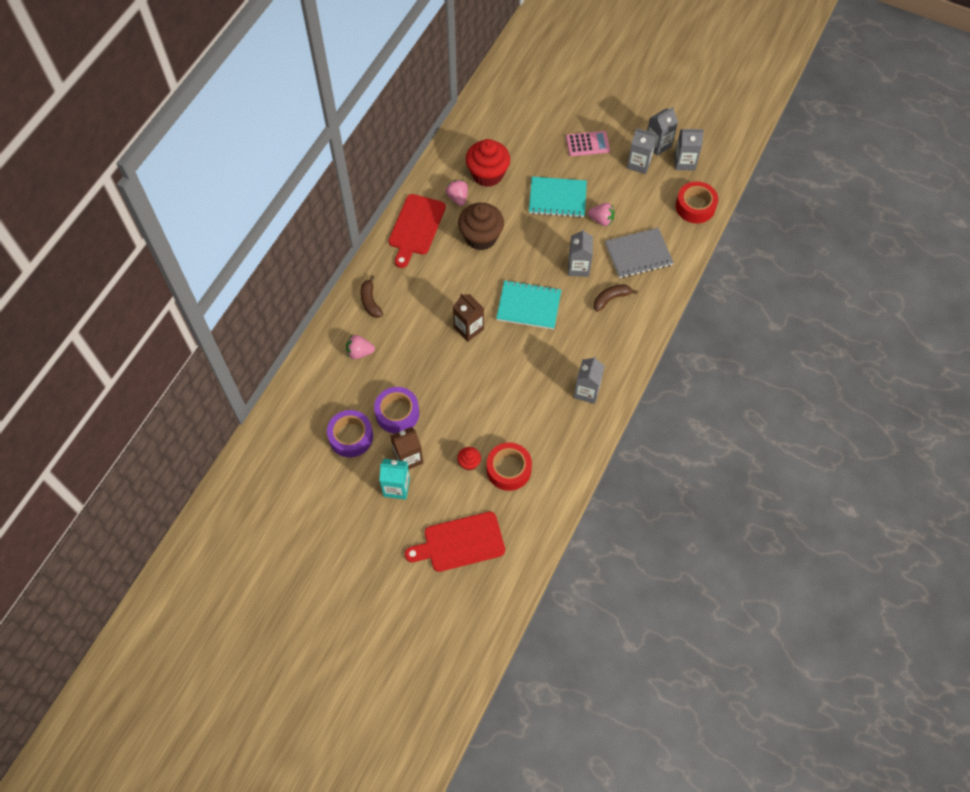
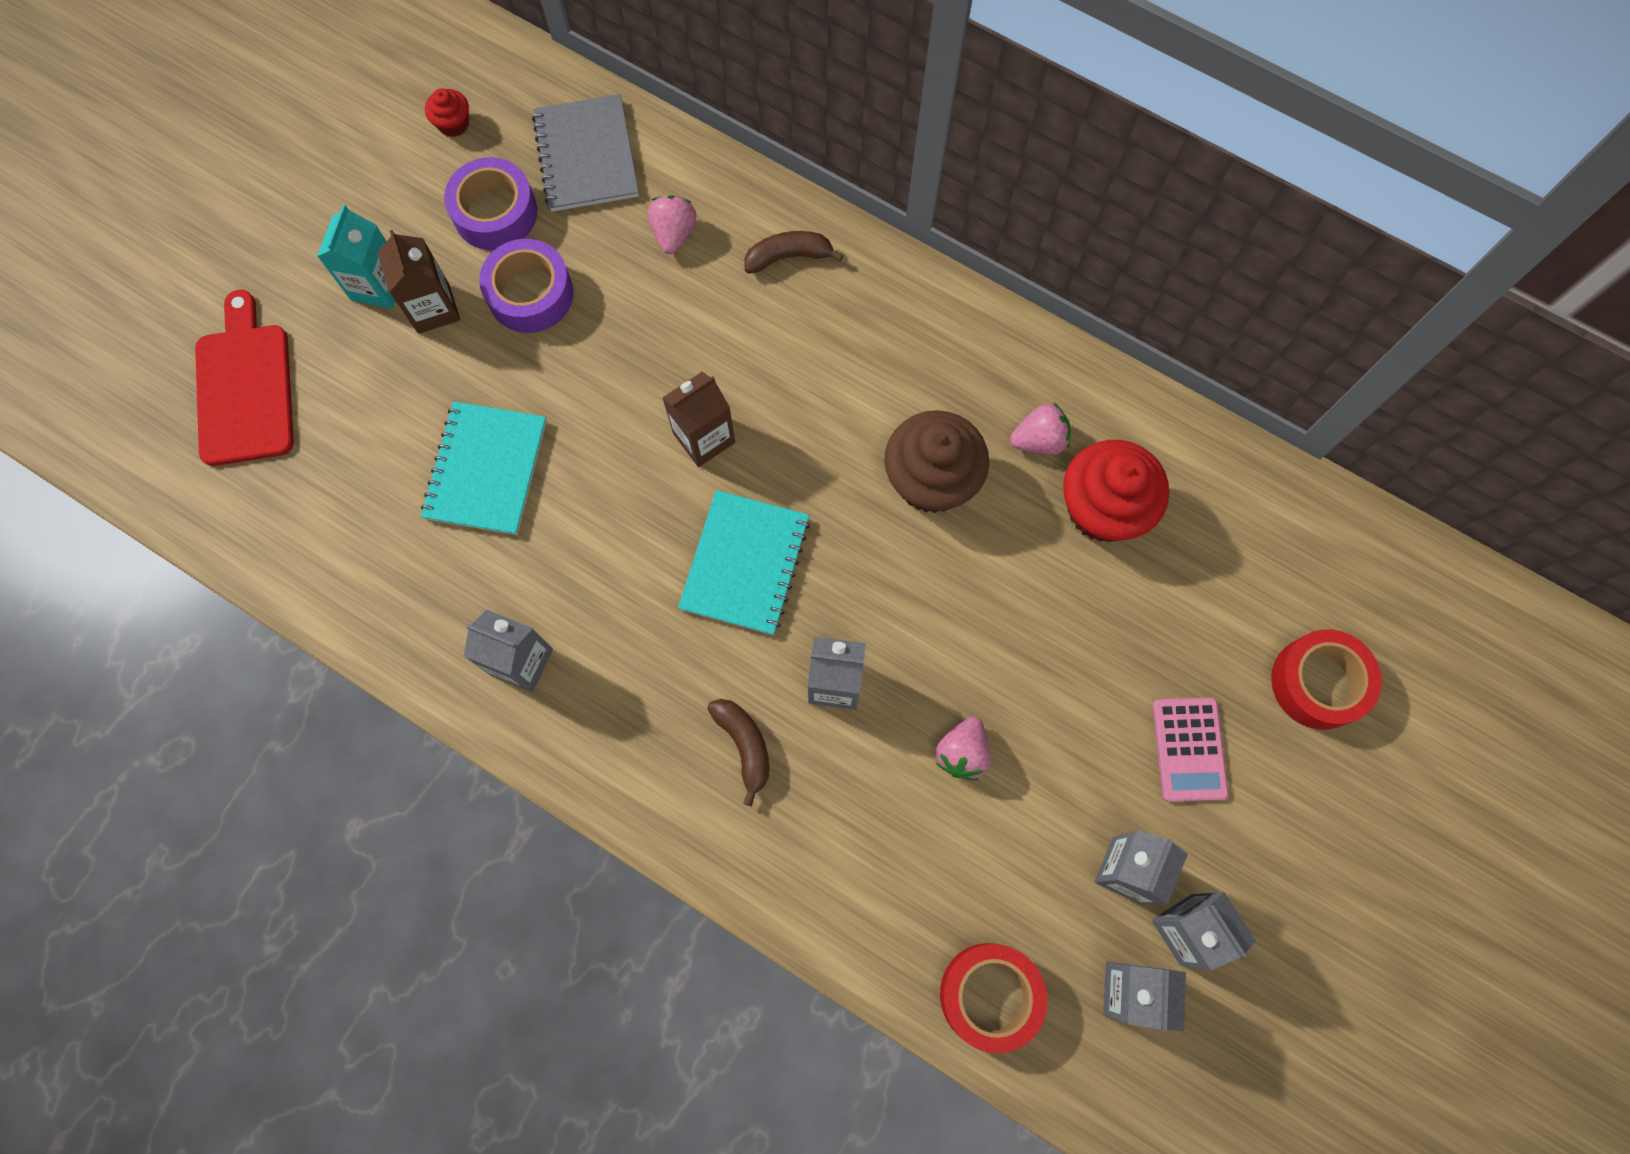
camera: 95 degrees right, 10 degrees up
red cutting board [388,194,446,268] -> none
red cupcake [457,447,481,470] -> red cupcake moved to [425,88,469,137]
red tape [487,442,532,491] -> red tape moved to [1271,629,1382,730]
turquoise notebook [529,177,587,218] -> turquoise notebook moved to [421,401,546,535]
grey notebook [605,228,674,278] -> grey notebook moved to [532,94,639,212]

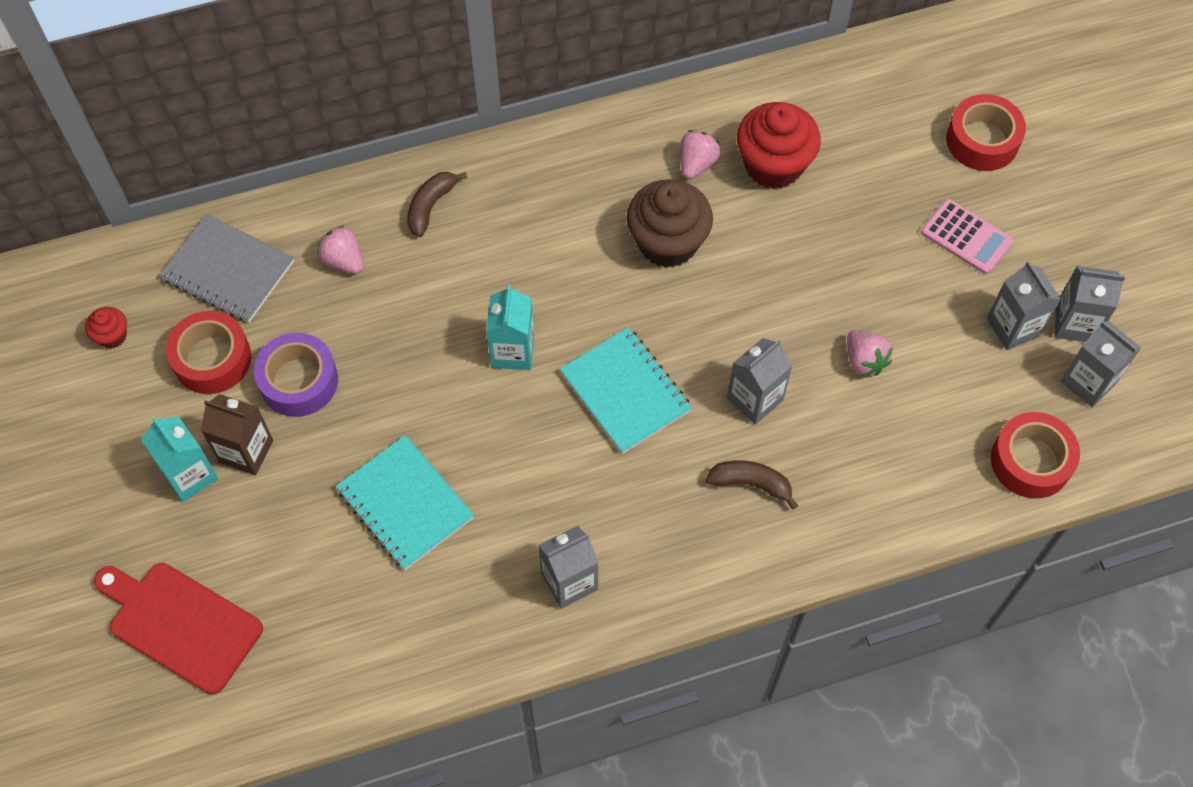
camera: 50 degrees left, 10 degrees down
purple tape [444,157,537,250] -> red tape [166,311,251,394]
brown carton [663,372,735,467] -> turquoise carton [486,285,534,370]

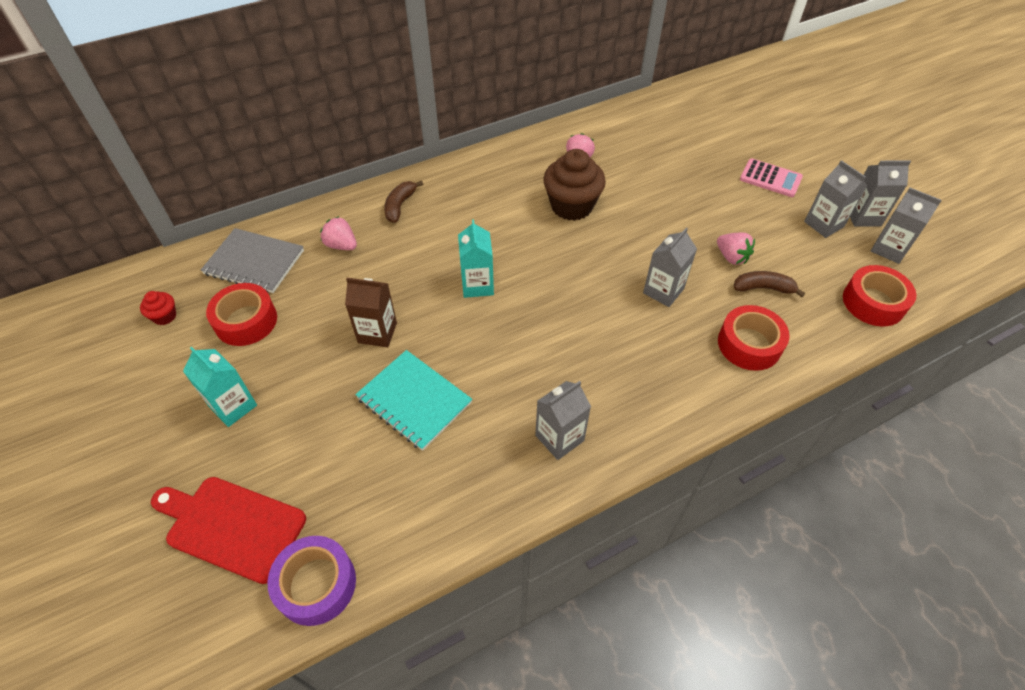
camera: 10 degrees left, 10 degrees down
brown carton [201,394,273,475] -> brown carton moved to [345,278,397,347]
purple tape [254,333,338,417] -> purple tape moved to [267,536,356,626]
turquoise notebook [560,327,692,454] -> none
brown banana [706,460,798,509] -> brown banana moved to [734,271,805,297]
red cupcake [737,102,821,189] -> none
red tape [946,94,1026,171] -> red tape moved to [718,305,790,371]

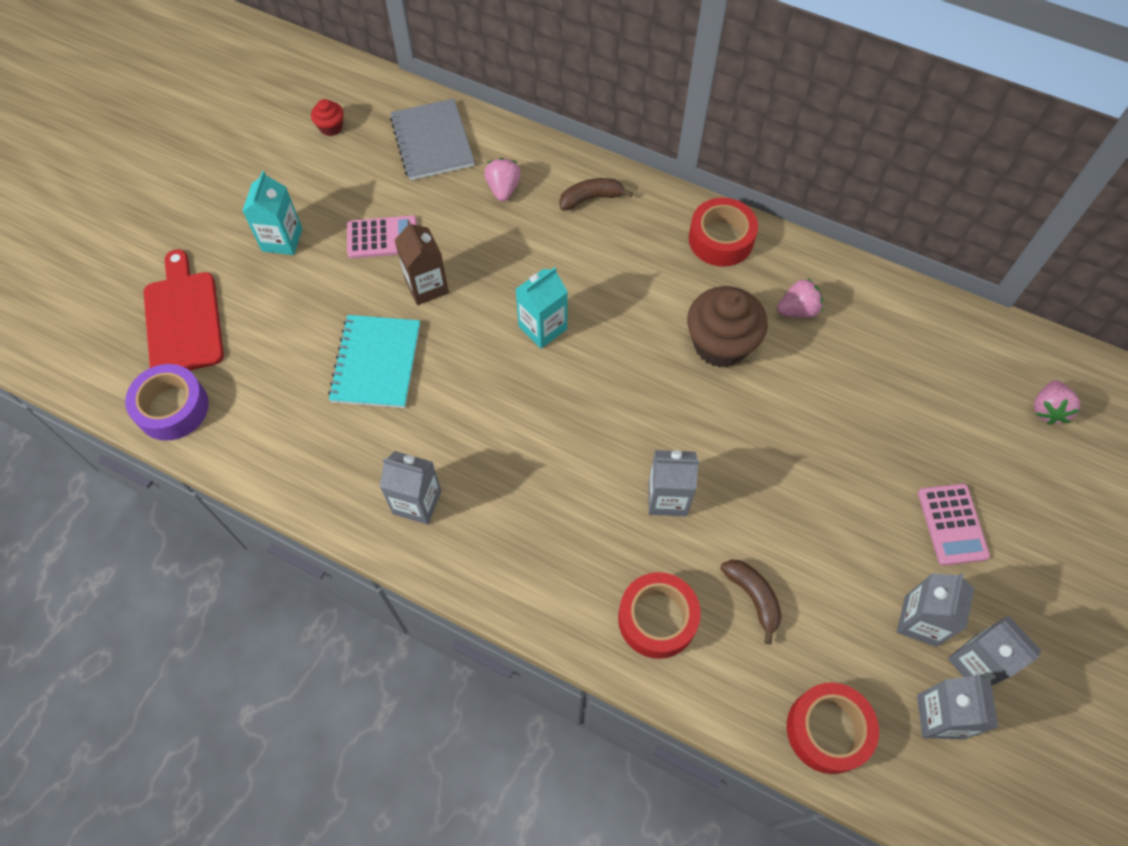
camera: 55 degrees right, 10 degrees up
red tape [206,283,277,346] -> red tape moved to [689,198,758,267]
pink strawberry [717,233,755,265] -> pink strawberry moved to [1034,380,1080,425]
none -> pink calculator [347,215,417,258]

